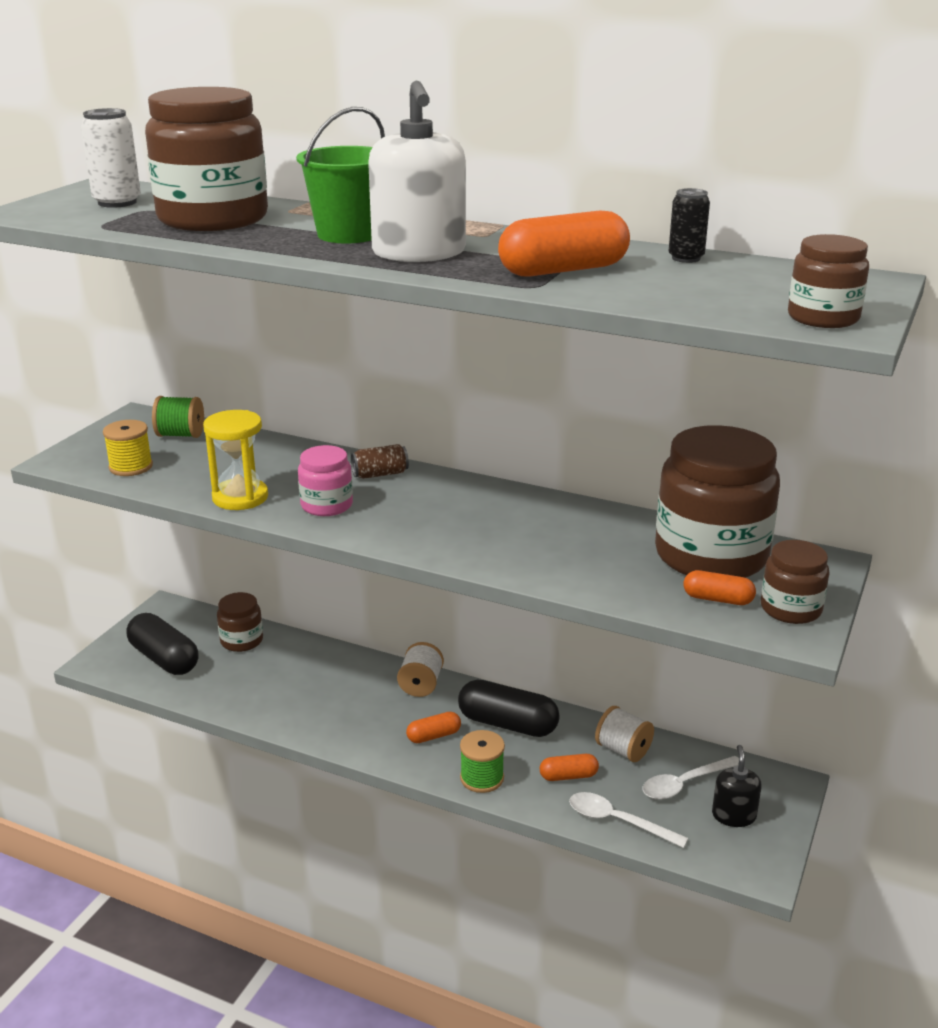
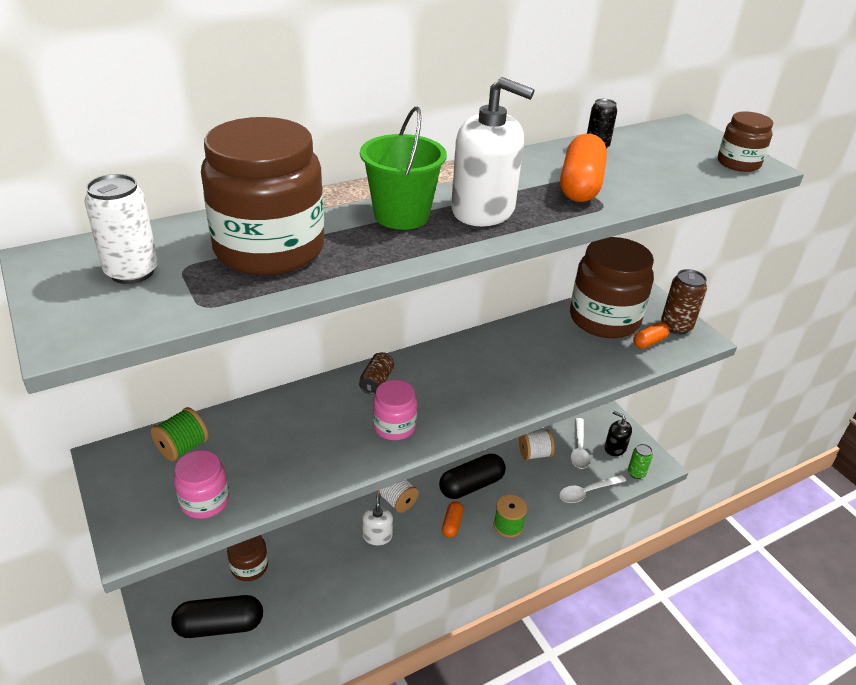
camera: 55 degrees left, 10 degrees up
yellow spool [103,420,153,476] -> pink jar [174,450,229,519]
yellow hourglass [203,410,268,510] -> none
orange capsule [540,754,599,781] -> none
brown jar [761,540,830,624] -> brown can [661,269,707,335]
none -> white soap dispenser [362,493,393,545]
none -> green can [628,444,653,479]

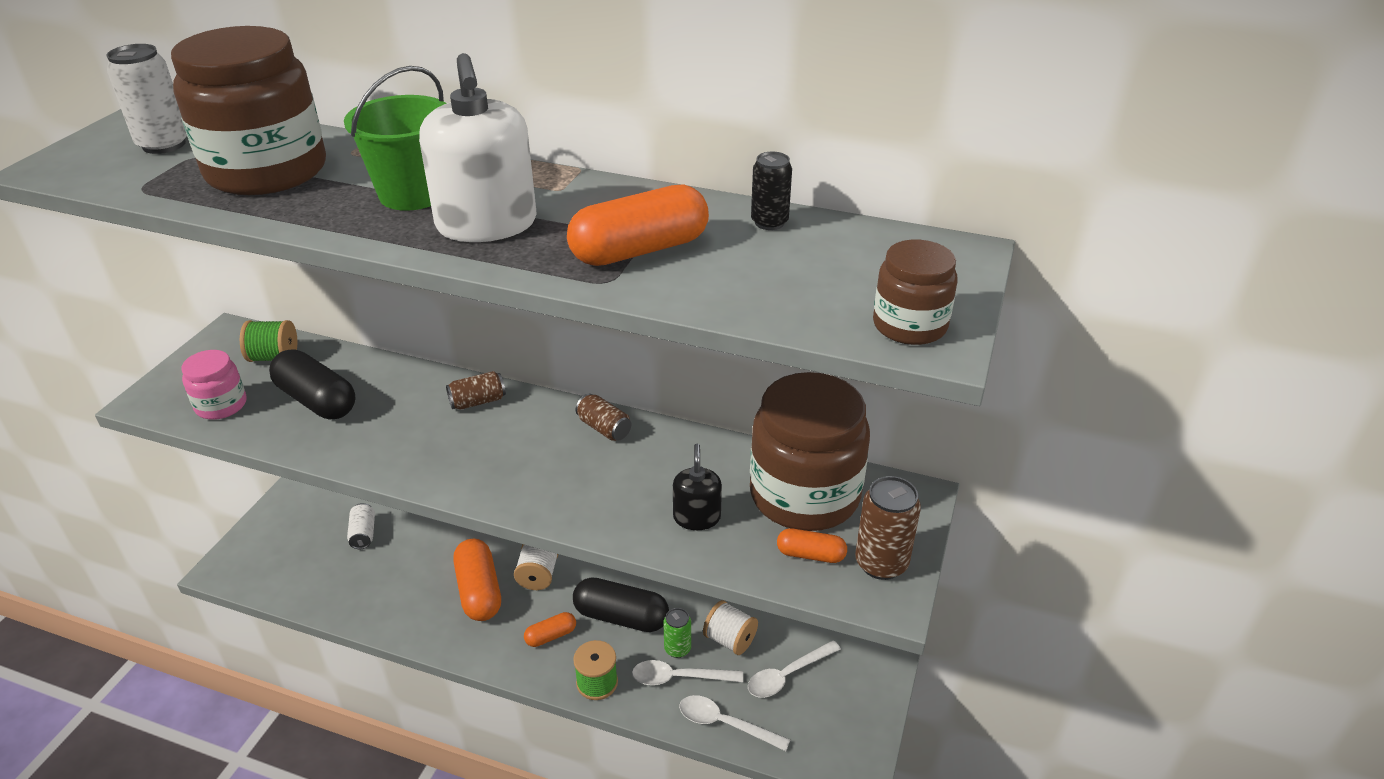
camera: 50 degrees right, 0 degrees up
black capsule [171,595,263,638] -> black capsule moved to [269,349,356,420]
brown jar [227,535,268,581] -> white can [347,503,375,549]
white soap dispenser [362,493,393,545] -> orange capsule [453,539,501,621]
pink jar [373,380,417,440] -> none
black soap dispenser [605,411,632,456] -> black soap dispenser moved to [673,444,722,530]
green can [628,444,653,479] -> green can moved to [663,608,691,658]
none -> brown can [575,394,631,441]
none -> white spoon [632,660,743,685]

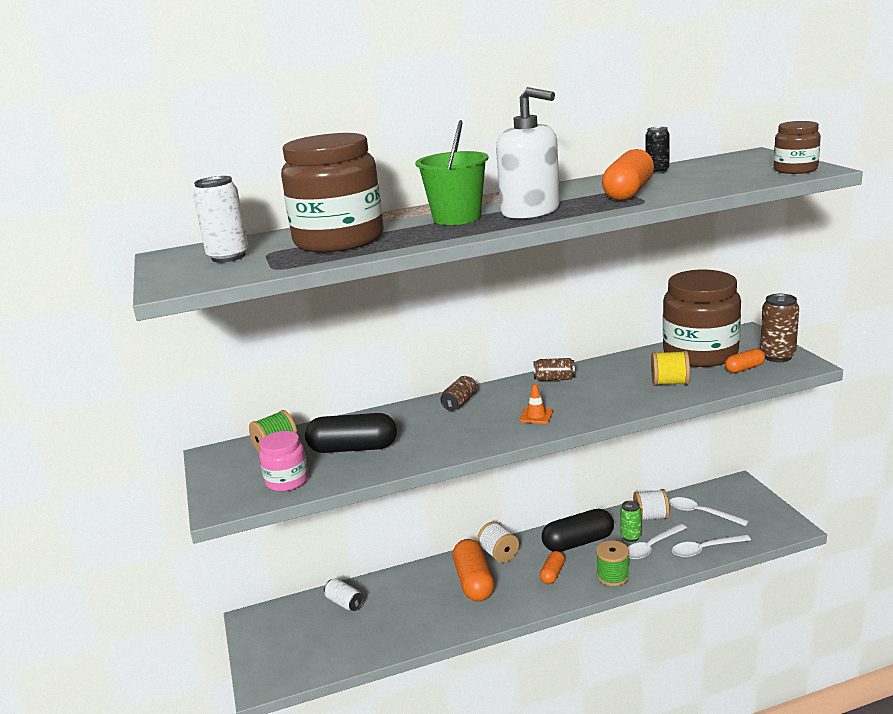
camera: 35 degrees left, 15 degrees down
orange capsule [453,539,501,621] -> orange capsule turned 45 degrees clockwise [453,539,494,601]
black soap dispenser [673,444,722,530] -> yellow spool [651,351,690,386]
white spoon [748,640,841,698] -> white spoon turned 105 degrees clockwise [669,497,749,526]
none -> orange traffic cone [520,384,553,424]

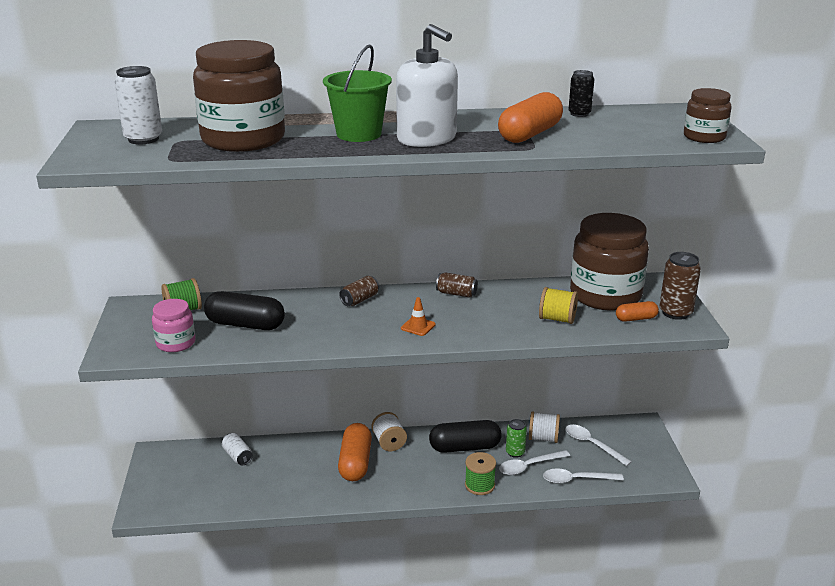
camera: 10 degrees right, 5 degrees up
orange capsule [540,551,565,584] -> none

